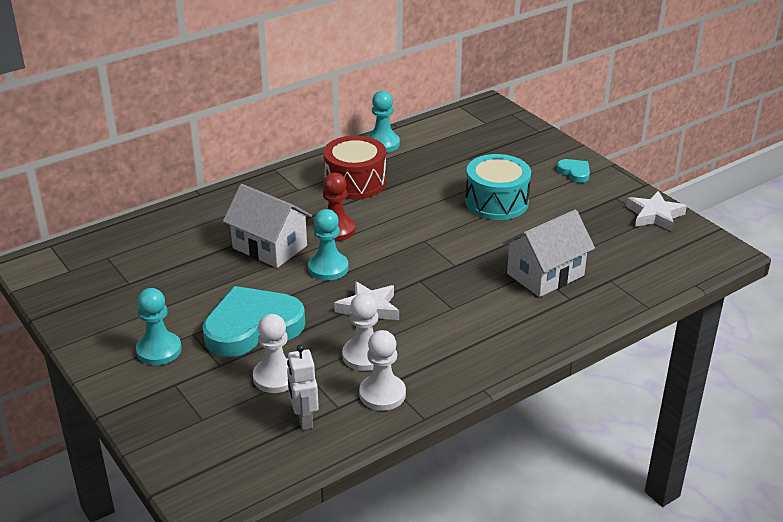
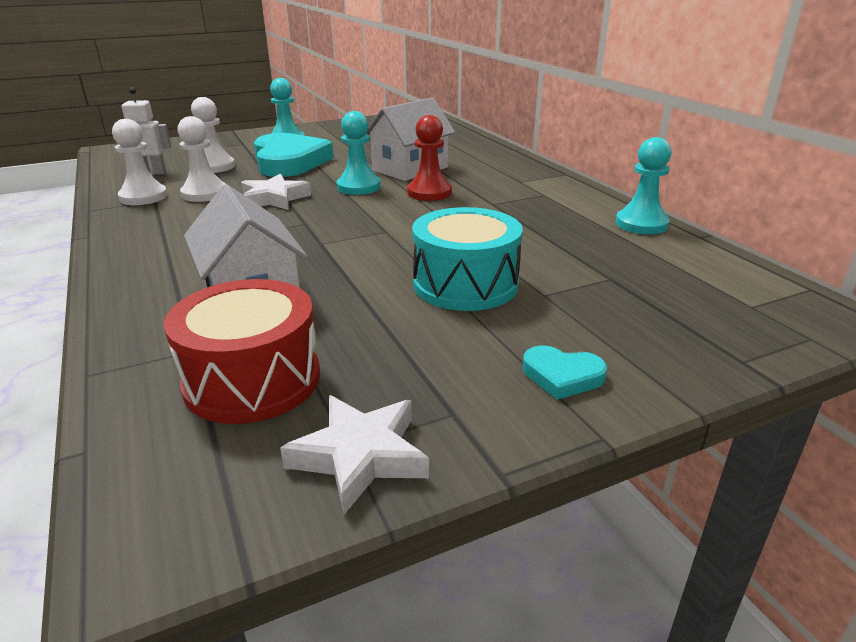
camera: 100 degrees right, 5 degrees down
red drum [323,135,386,199] -> red drum moved to [164,279,320,424]
turquoise heart [557,159,590,183] -> turquoise heart turned 45 degrees clockwise [523,345,607,400]

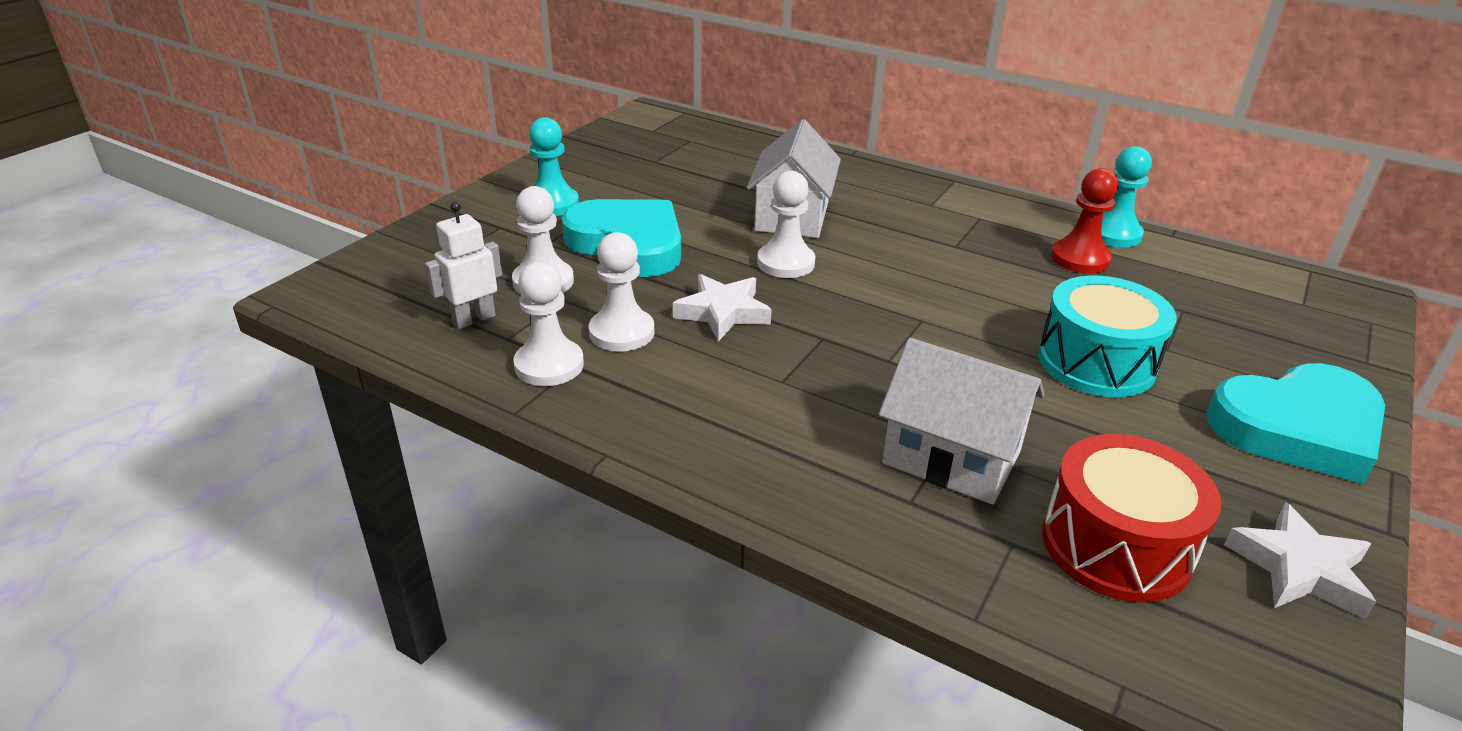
camera: 35 degrees left, 5 degrees up
turquoise pawn [337,111,381,195] -> white pawn [757,171,815,278]
red pawn [407,115,452,201] -> red pawn moved to [1051,168,1119,274]
turquoise heart [523,345,607,400] -> turquoise heart [1206,363,1385,484], size x2.27

